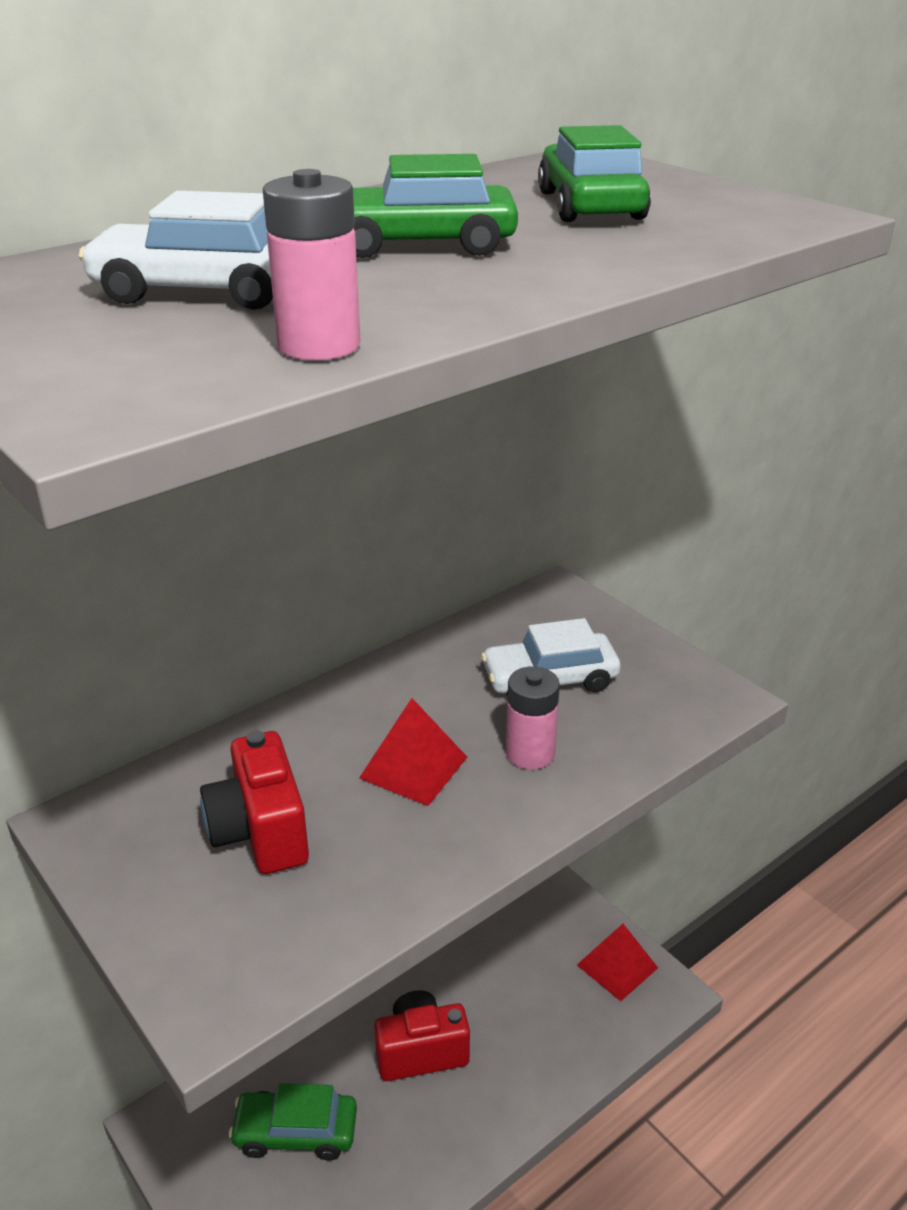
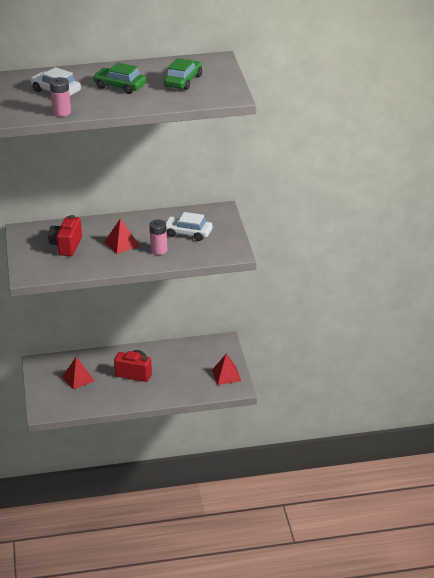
camera: 30 degrees right, 0 degrees up
green car [229,1083,357,1161] -> red pyramid [62,357,95,390]

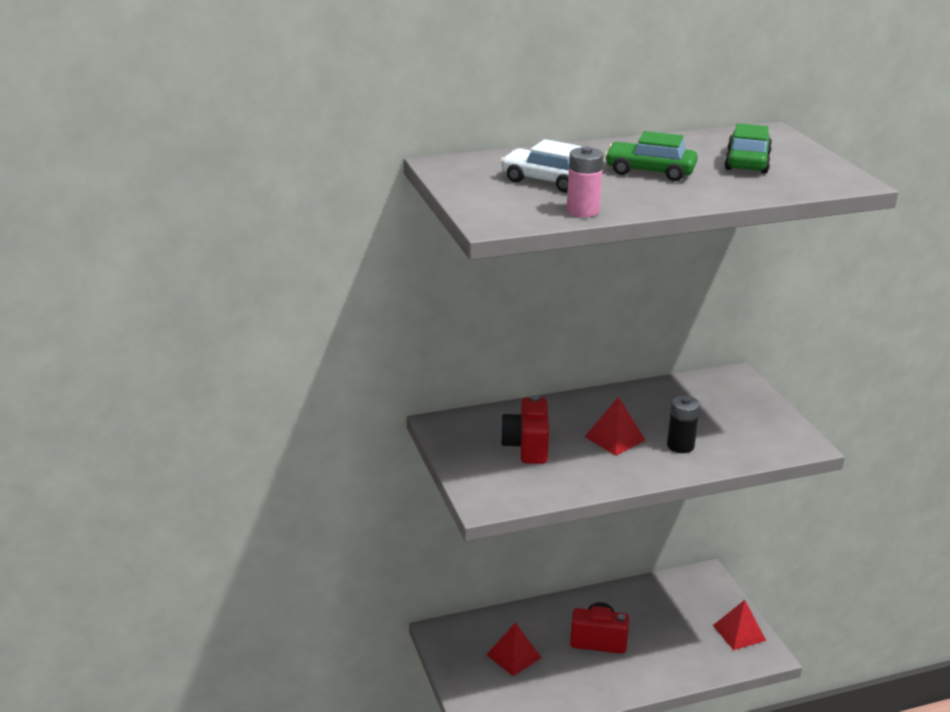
camera: 10 degrees left, 5 degrees down
pink battery [149,220,167,255] -> black battery [667,396,700,453]
white car [166,212,213,241] -> none

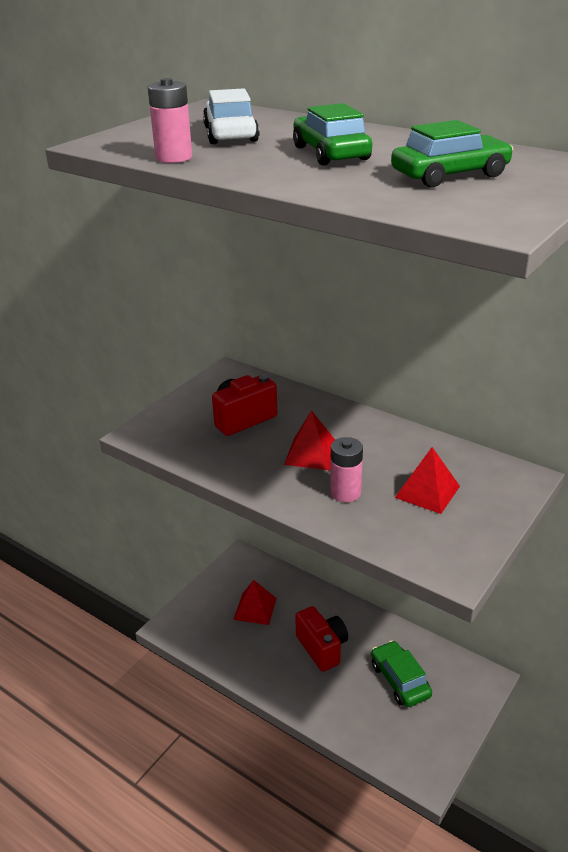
camera: 55 degrees right, 5 degrees up
black battery [667,396,700,453] -> pink battery [330,437,363,502]
red pyramid [713,600,766,650] -> red pyramid moved to [395,447,460,514]
none -> green car [371,641,432,707]

